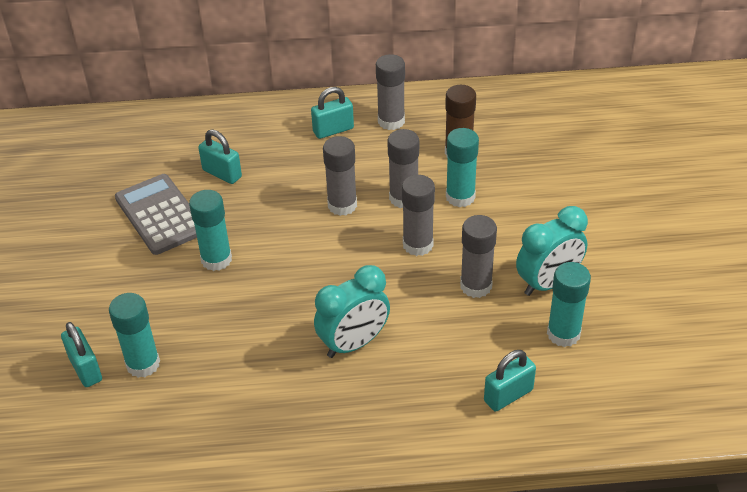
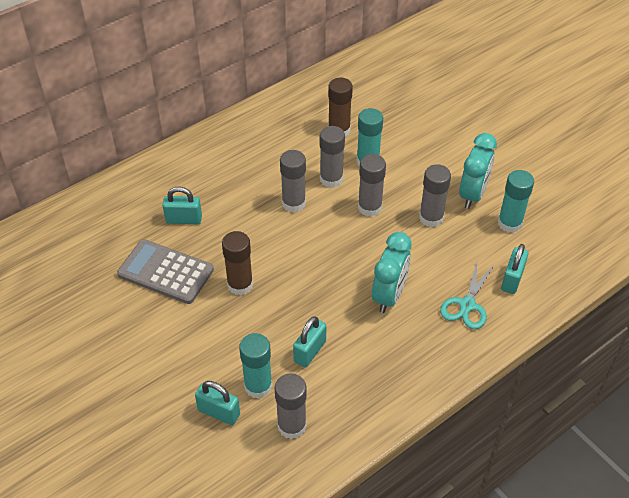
camera: 35 degrees left, 5 degrees up
turquoise glue stick [189,190,232,271] -> brown glue stick [222,231,253,295]
turquoise padlock [311,87,354,139] -> turquoise padlock moved to [293,316,326,368]
grey glue stick [376,54,405,130] -> grey glue stick moved to [275,373,307,439]
none -> turquoise scissors [440,259,495,329]

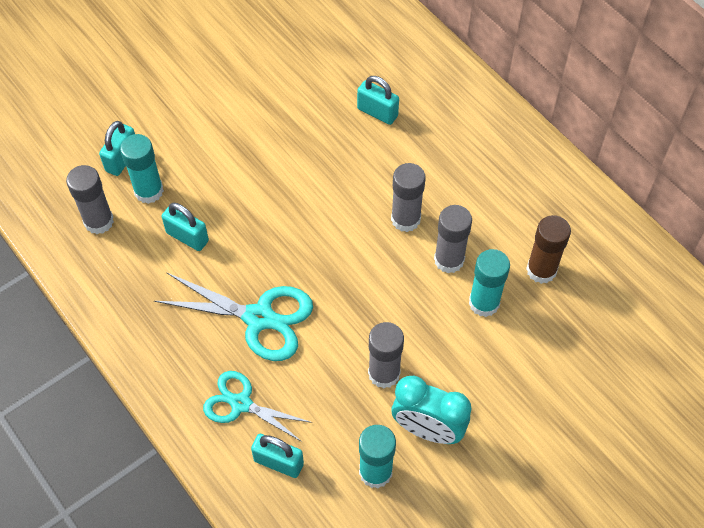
camera: 90 degrees right, 10 degrees up
grey calculator [117,239,214,304] -> none
turquoise padlock [163,187,202,224] -> turquoise padlock turned 60 degrees counterclockwise [357,76,399,125]
brown glue stick [222,231,253,295] -> none
grey glue stick [358,154,386,217] -> none
turquoise clock [372,232,412,313] -> turquoise scissors [154,272,313,361]

